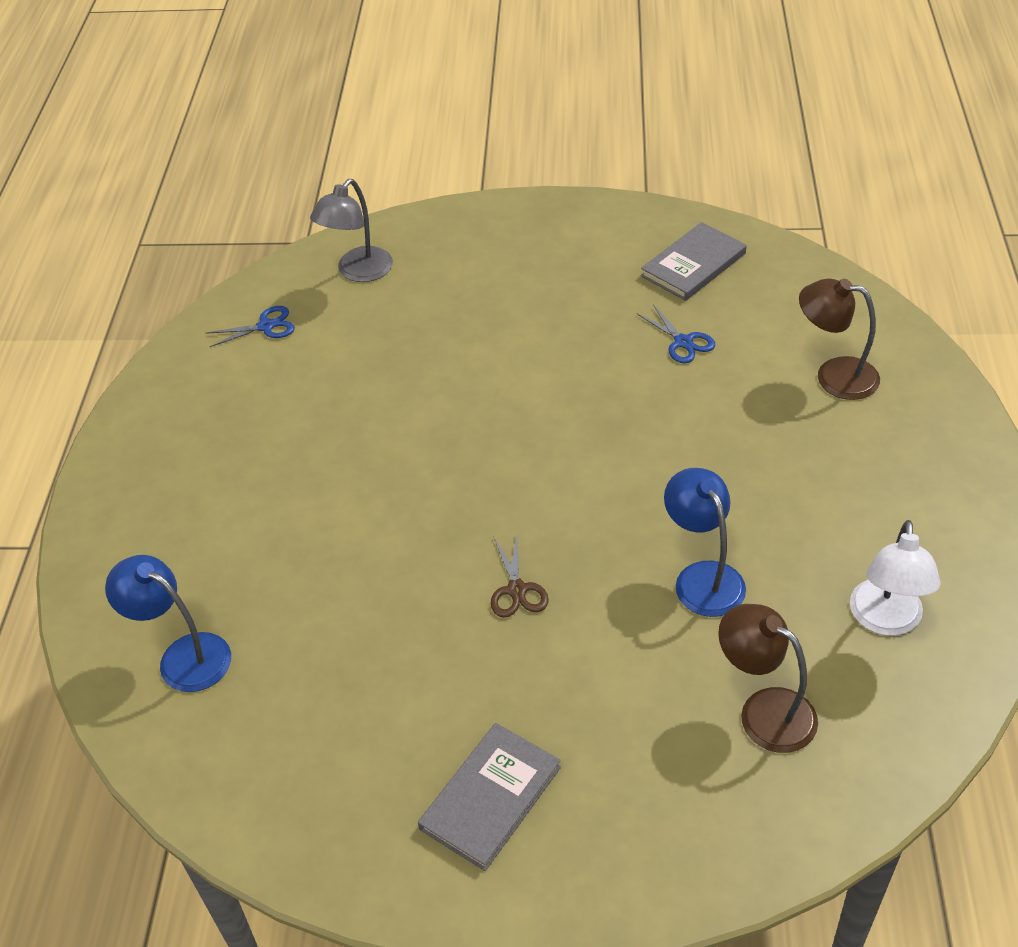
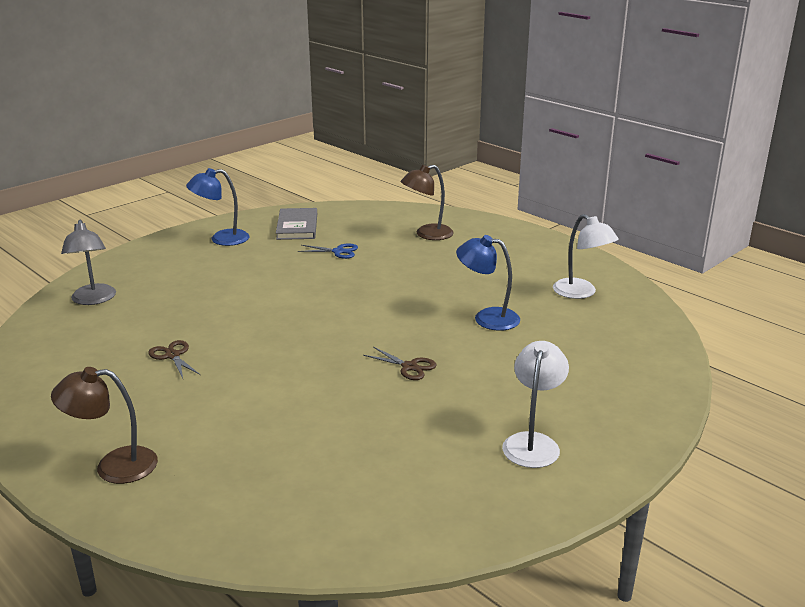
camera: 50 degrees left, 20 degrees down
blue lamp [105,555,231,692] -> blue lamp moved to [186,168,249,246]
blue scissors [206,306,295,347] -> none
grey book [418,723,561,871] -> white lamp [502,341,569,468]
brown lamp [718,604,818,753] -> brown lamp moved to [51,367,158,484]
none -> brown scissors [148,340,200,378]

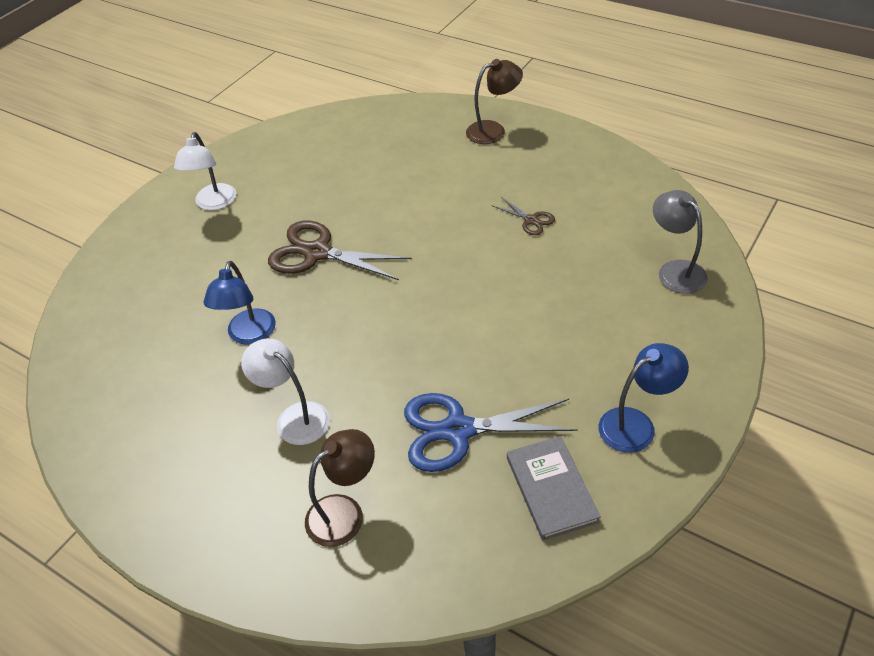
camera: 170 degrees right, 20 degrees up
blue scissors [298,243,358,259] -> blue scissors [404,393,578,472], size x2.06
brown scissors [363,347,437,380] -> brown scissors [268,220,412,280], size x2.06
blue lamp [456,235,520,331] -> blue lamp turned 90 degrees clockwise [204,261,276,345]
white lamp [553,214,619,299] -> white lamp moved to [241,338,330,445]

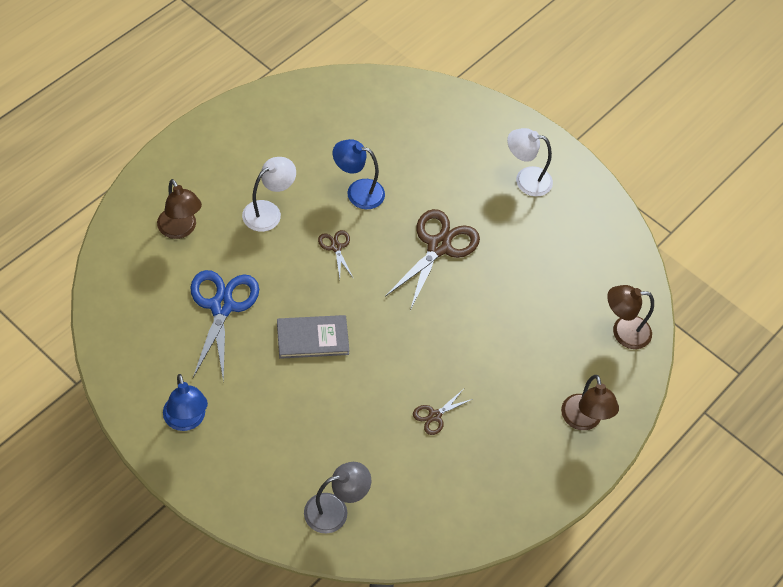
camera: 90 degrees right, 10 degrees up
grey book [507,436,601,541] -> grey book moved to [277,315,350,359]
none -> brown scissors [318,230,354,279]
none -> brown lamp [607,285,654,349]

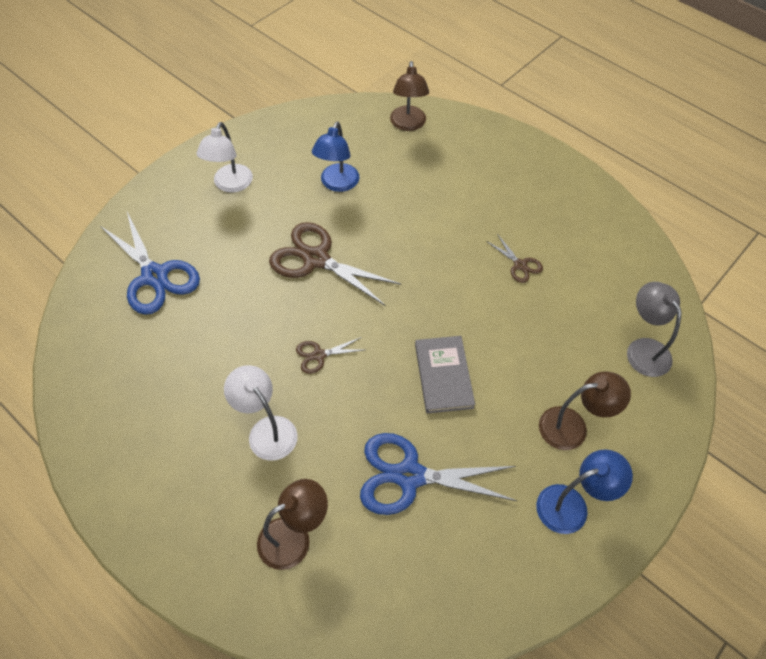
camera: 85 degrees left, 0 degrees up
blue lamp [333,139,385,209] -> blue lamp moved to [312,121,360,192]
brown lamp [561,375,619,430] -> brown lamp moved to [539,372,631,450]
none -> blue scissors [100,212,200,315]

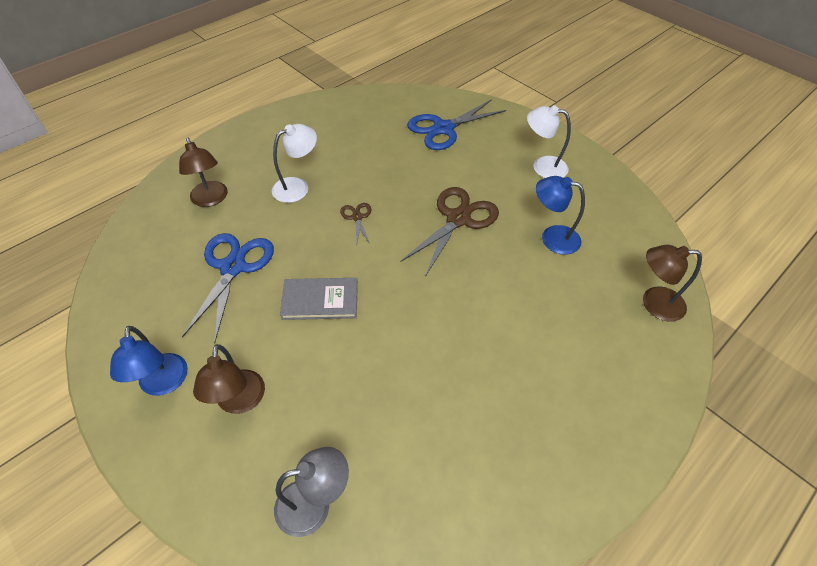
camera: 95 degrees right, 5 degrees down
brown scissors [486,234,543,283] -> none

